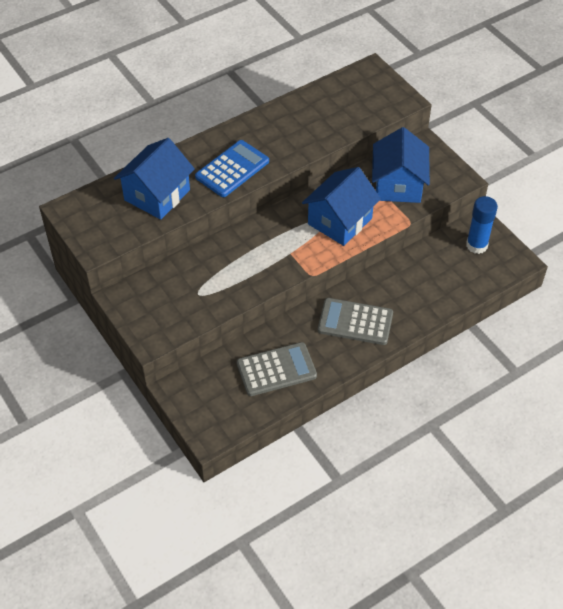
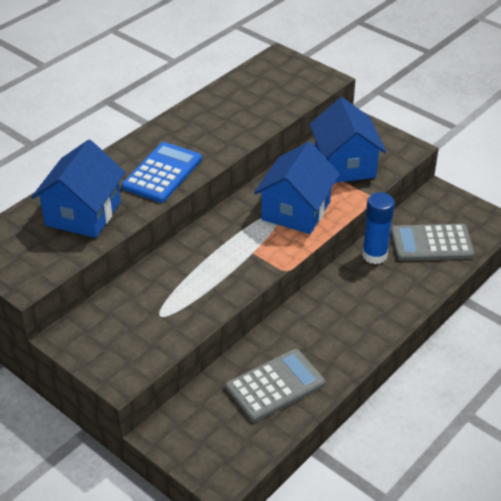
camera: 15 degrees left, 10 degrees down
grey calculator [318,298,393,345] -> grey calculator moved to [391,224,475,261]
blue glue stick [466,196,498,254] -> blue glue stick moved to [362,192,395,264]

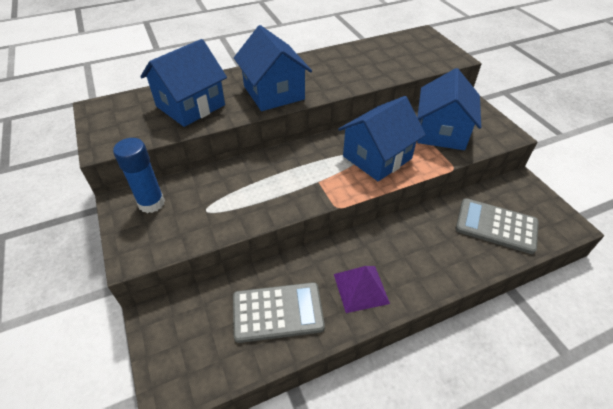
camera: 25 degrees right, 5 degrees up
blue calculator [122,142,202,203] -> blue house [234,25,312,111]
blue glue stick [362,192,395,264] -> blue glue stick moved to [113,138,165,213]
none -> purple pyramid [334,266,390,313]

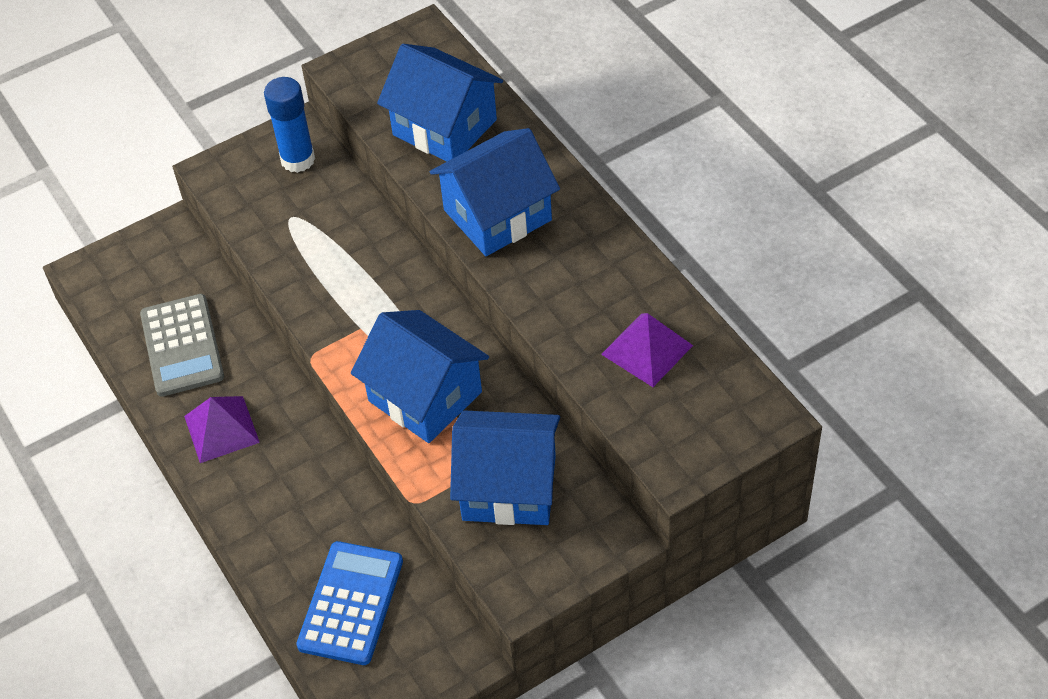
camera: 85 degrees right, 5 degrees up
grey calculator [456,198,539,254] -> blue calculator [297,541,403,665]
none -> purple pyramid [601,313,693,387]

